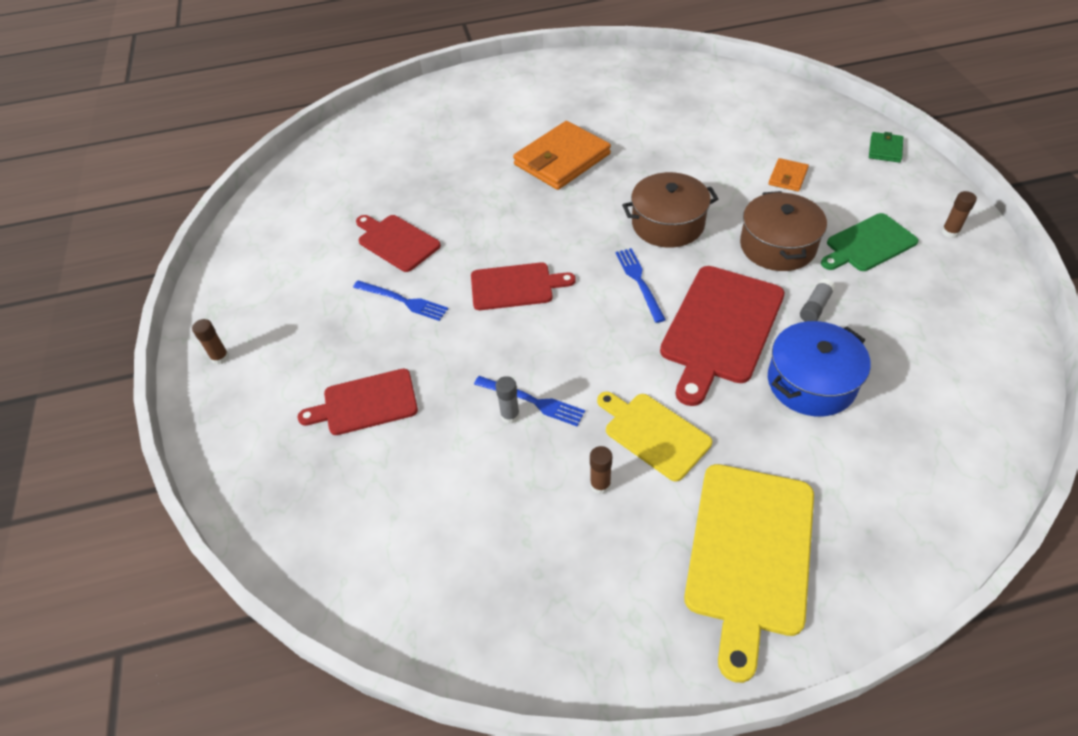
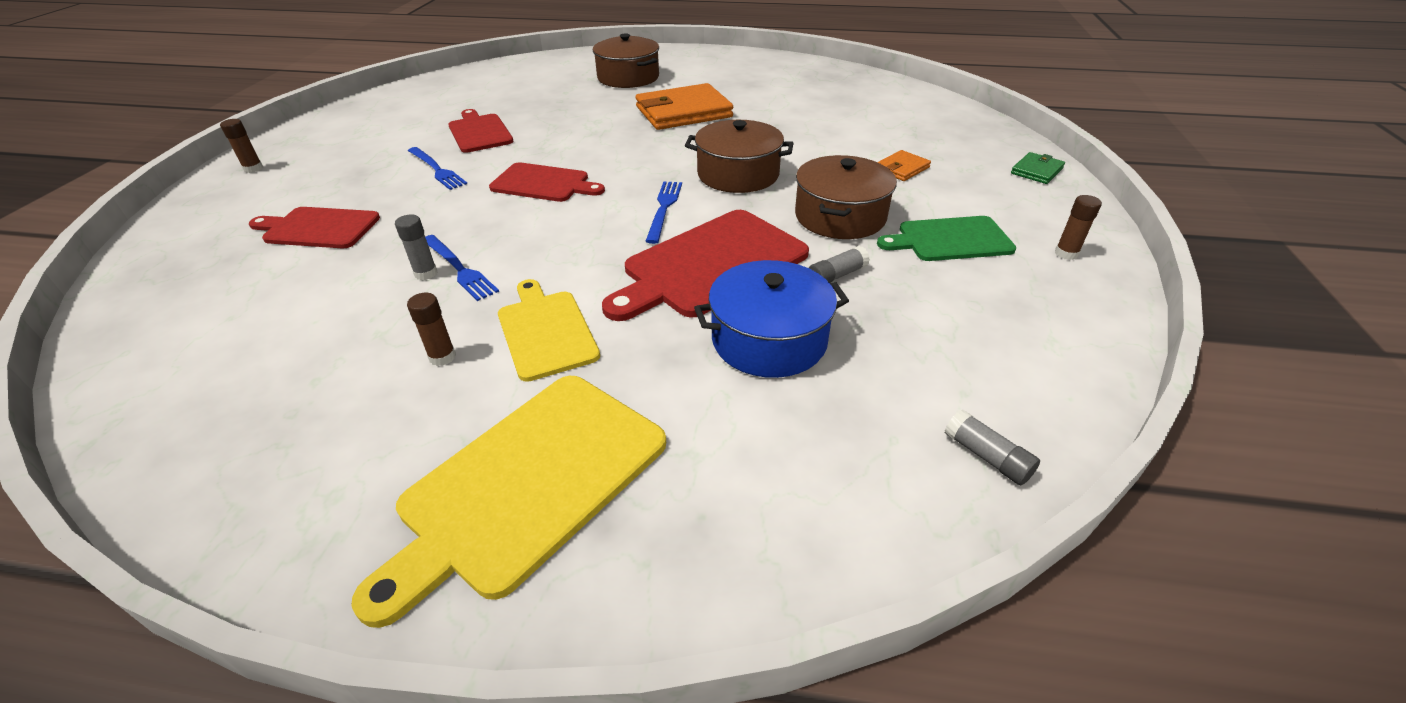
camera: 20 degrees right, 10 degrees down
none -> brown pot [592,33,659,88]
none -> grey glue stick [945,409,1040,485]

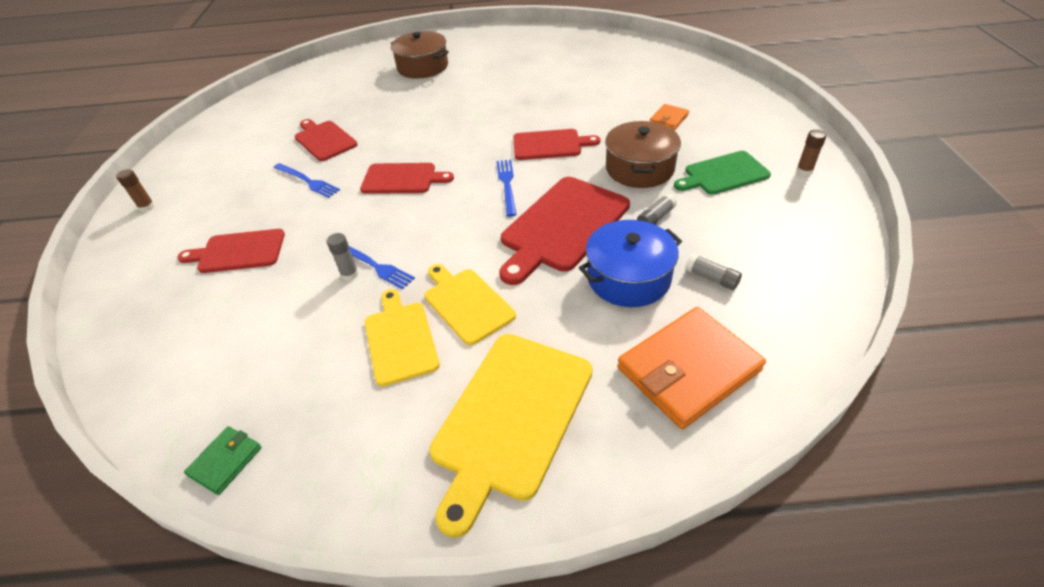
camera: 10 degrees left, 5 degrees up
brown glue stick [407,293,456,366] -> yellow cutting board [365,289,440,387]
orange wallet [636,83,733,130] -> orange wallet moved to [617,307,766,429]
brown pot [685,120,793,193] -> red cutting board [513,129,600,160]
grey glue stick [945,409,1040,485] -> grey glue stick moved to [685,253,742,290]
green wallet [1011,152,1065,184] -> green wallet moved to [184,426,262,495]

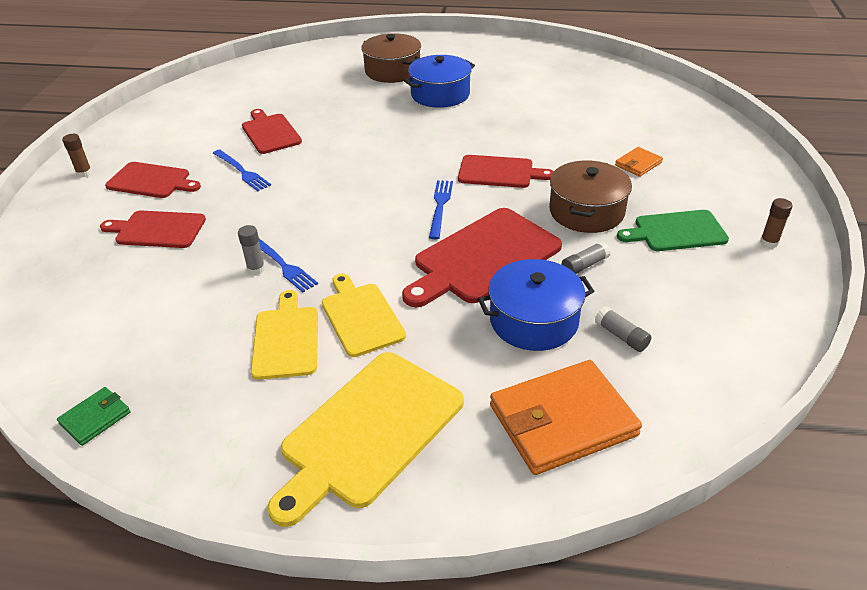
camera: 10 degrees right, 5 degrees down
red cutting board [360,163,454,194] -> red cutting board moved to [105,162,201,198]
none -> blue pot [404,55,475,108]

